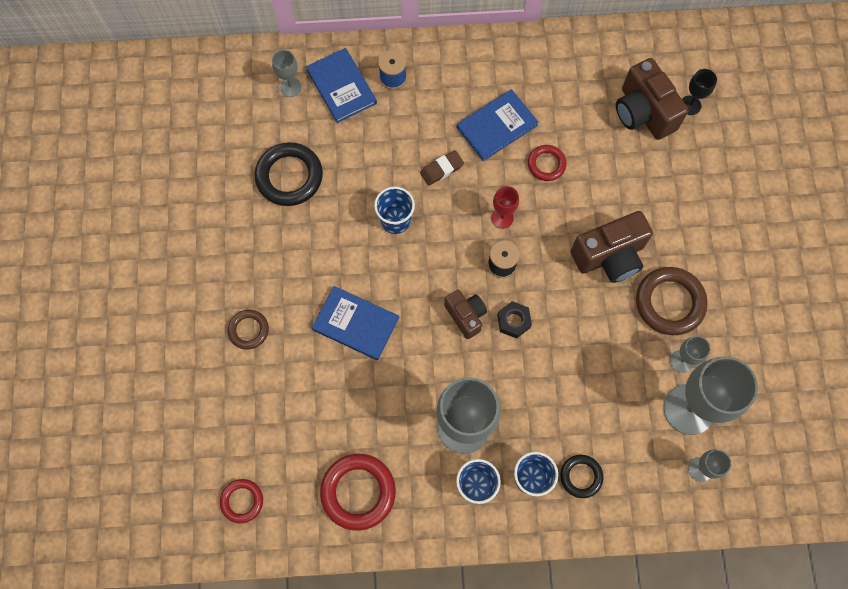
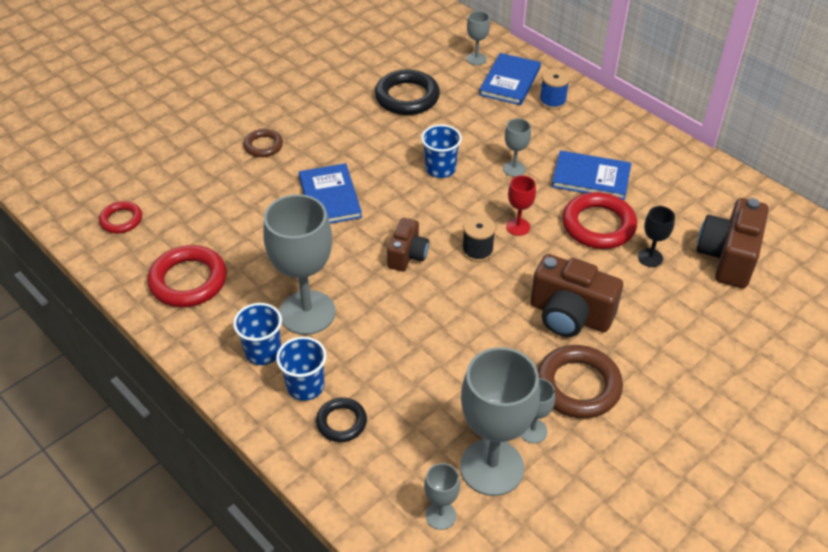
camera: 50 degrees right, 25 degrees down
brown eraser [420,150,464,186] -> grey goblet [503,118,531,177]
black nut [497,301,532,339] -> none
red ring [528,145,567,181] -> red ring [562,192,637,249], size x1.74
black goblet [682,69,717,115] -> black goblet moved to [638,206,675,267]

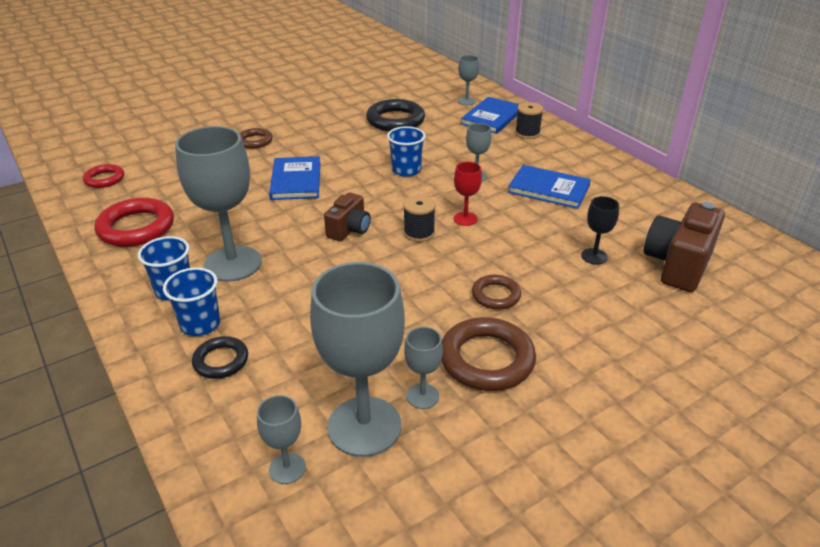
camera: 10 degrees right, 10 degrees down
brown camera [530,254,623,337] -> brown ring [472,275,521,310]
blue spool [539,69,570,110] -> black spool [515,102,543,139]
red ring [562,192,637,249] -> none

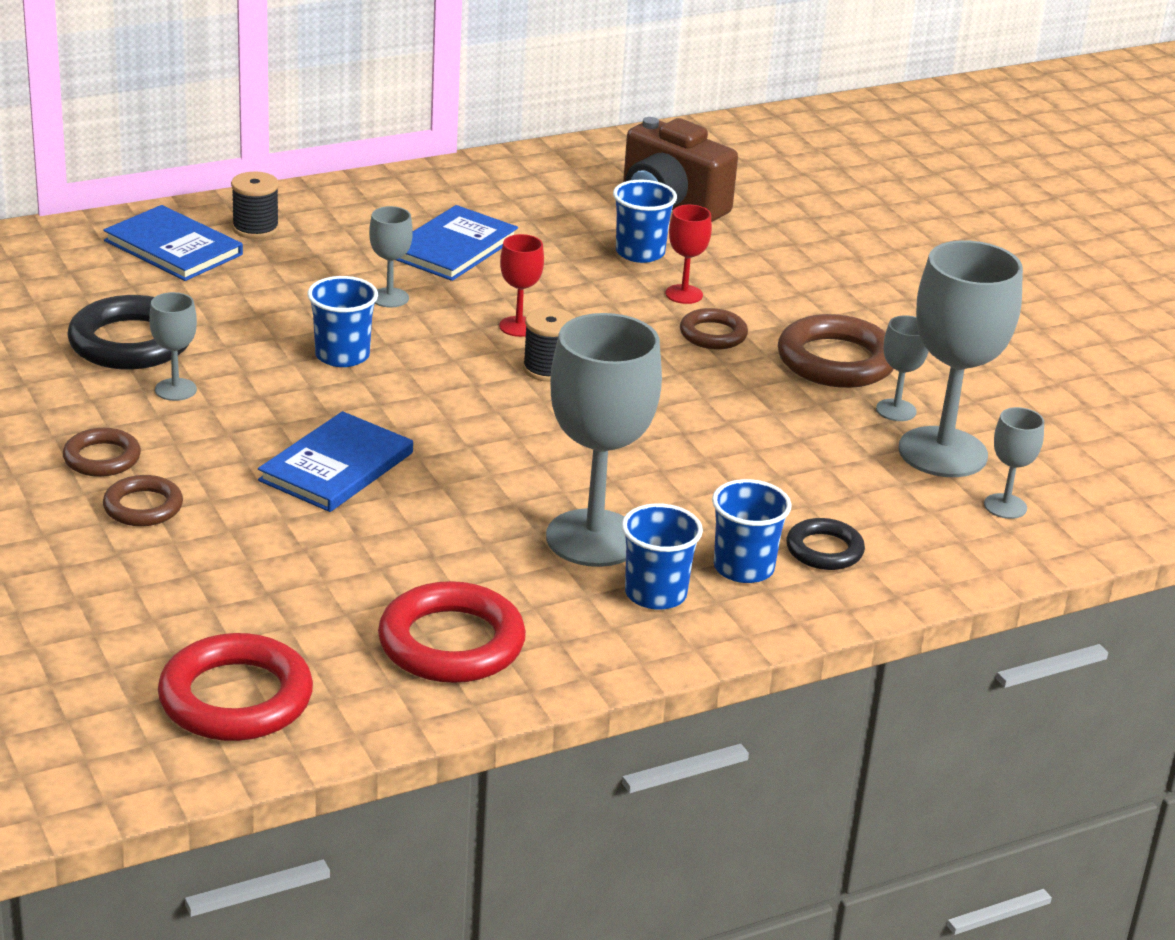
camera: 85 degrees left, 5 degrees down
red ring [83,164,124,188] -> red ring [158,633,313,741], size x1.74
blue book [269,156,320,200] -> blue book turned 60 degrees counterclockwise [258,411,413,512]
brown camera [324,192,371,241] -> none
grey goblet [458,55,479,105] -> grey goblet moved to [149,292,197,401]
black goblet [581,196,619,265] -> blue cup [613,180,677,263]
none -> brown ring [63,428,141,477]
none -> red goblet [665,205,712,304]

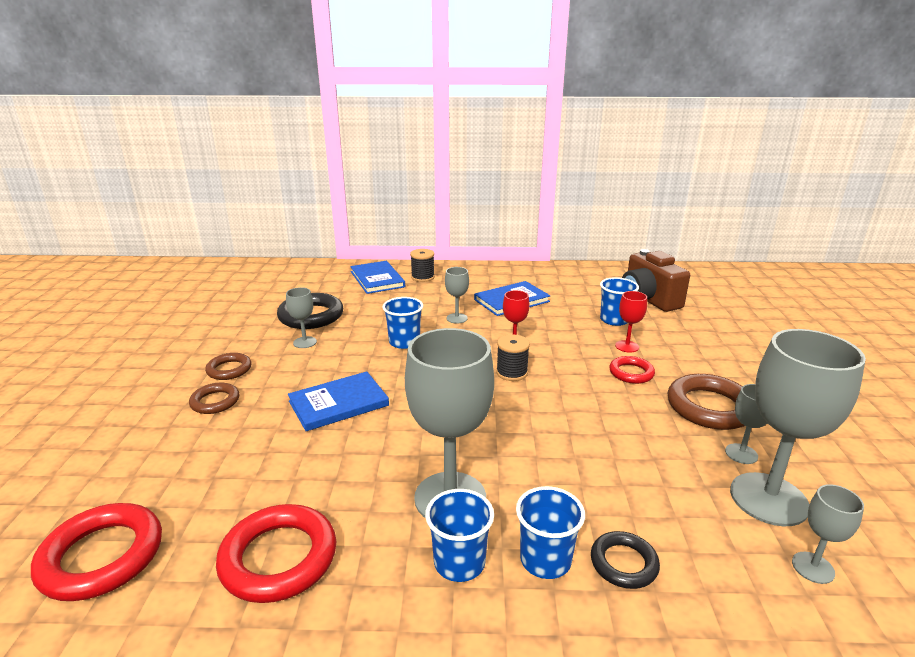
camera: 30 degrees right, 5 degrees down
brown ring [680,308,748,349] -> red ring [609,356,655,384]

